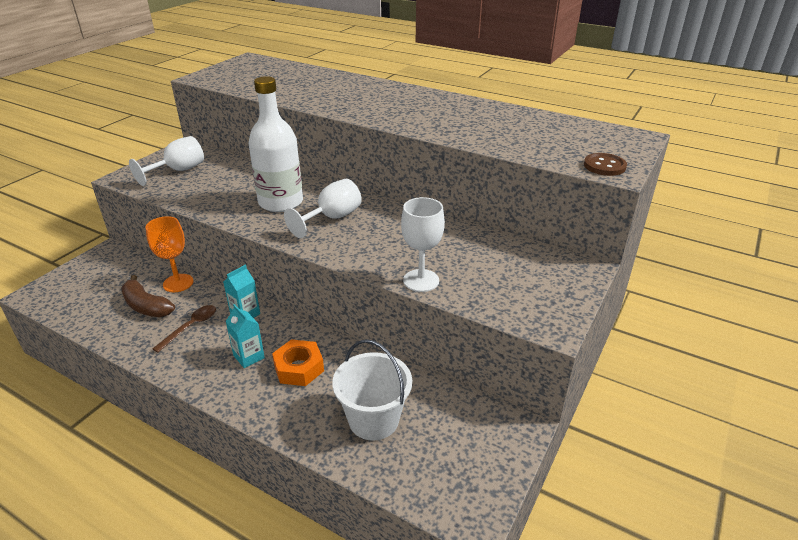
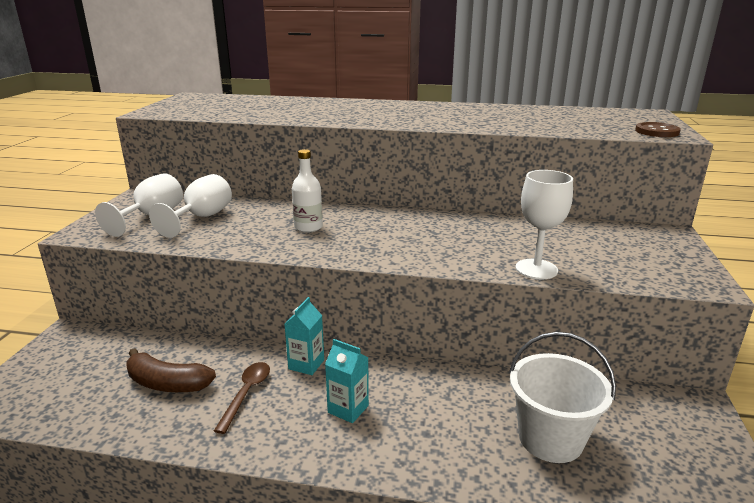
camera: 20 degrees left, 10 degrees down
orange goblet [146,216,194,292] -> none
white bottle [249,76,303,212] -> white bottle [292,149,323,233], size x0.53
orange nut [272,339,324,386] -> none
white goblet [284,179,362,238] -> white goblet moved to [149,174,232,238]

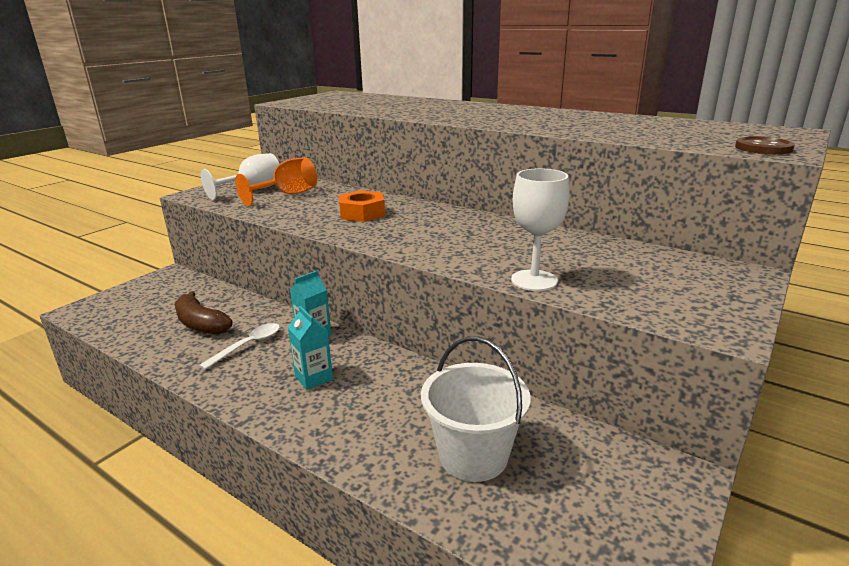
camera: 25 degrees right, 0 degrees up
white goblet [149,174,232,238] -> orange goblet [235,157,317,206]
brown spoon [214,362,270,434] -> white spoon [199,323,280,370]
white bottle [292,149,323,233] -> orange nut [339,190,385,222]

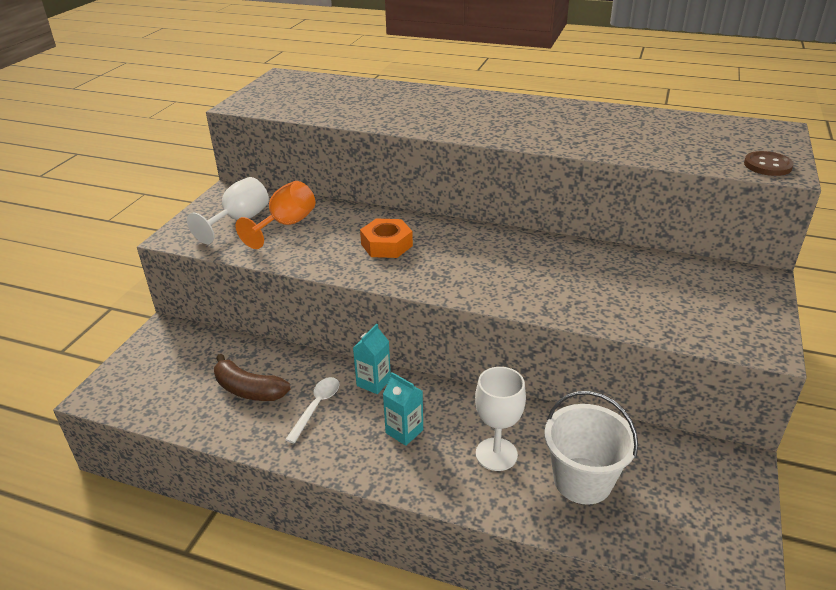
camera: 15 degrees left, 10 degrees up
white goblet [511,168,569,291] -> white goblet moved to [475,367,526,471]

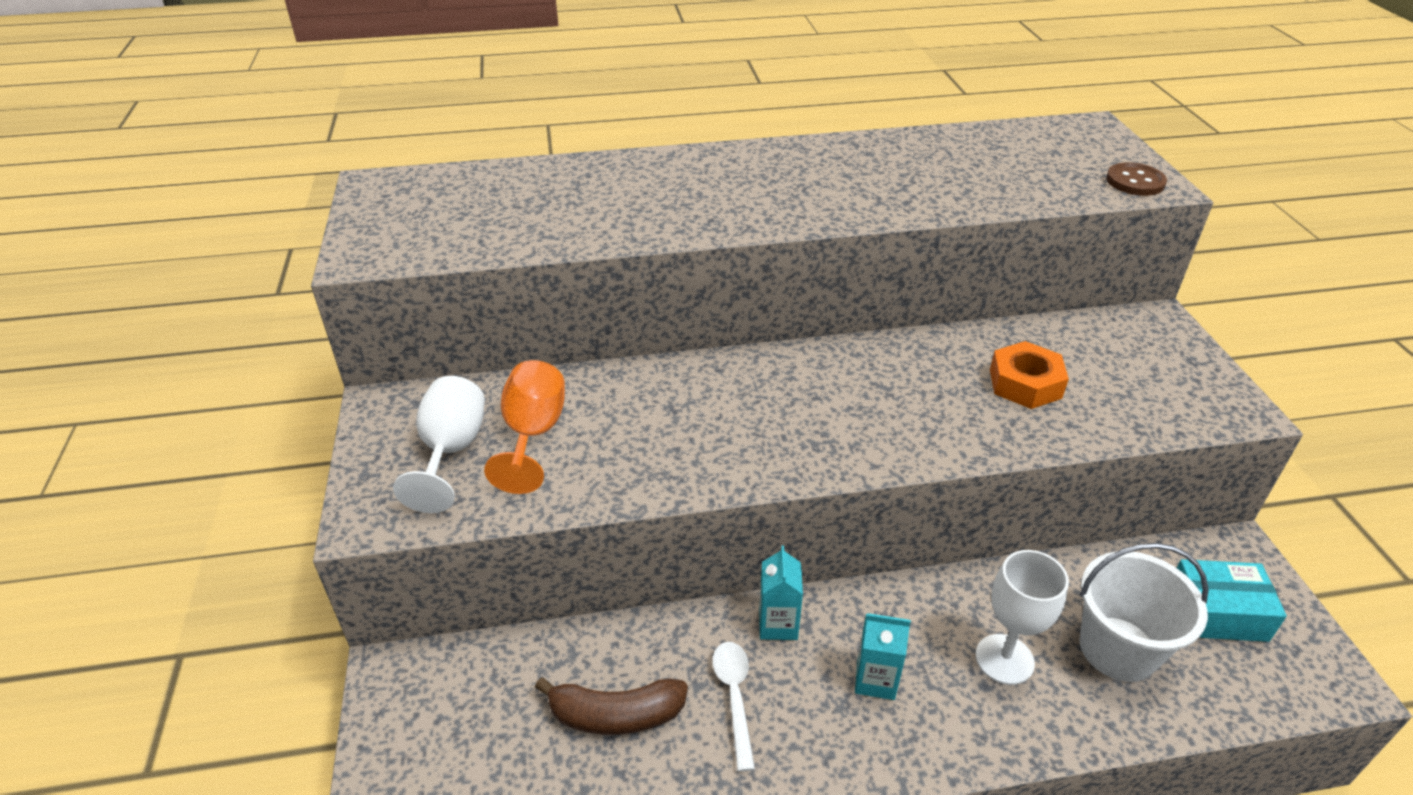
camera: 30 degrees left, 5 degrees up
orange nut [360,219,413,258] -> orange nut moved to [990,341,1069,409]
none -> turquoise box [1177,559,1287,642]

